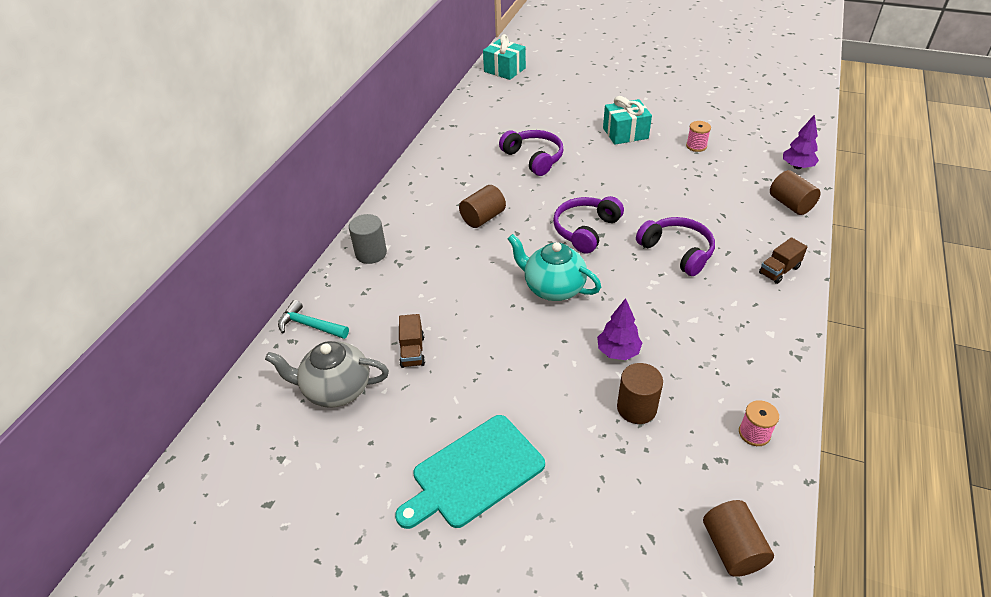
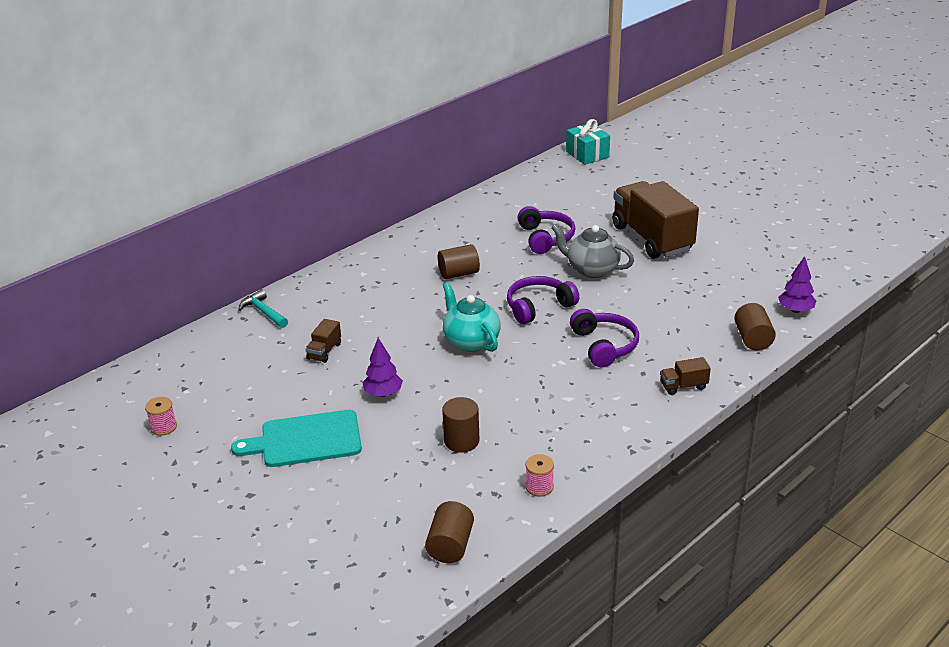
camera: 25 degrees right, 10 degrees down
grey teapot [265,341,389,408] -> grey teapot moved to [552,224,634,278]
grey cylinder [349,214,387,264] -> none
purple tree [597,298,642,360] -> purple tree moved to [362,338,403,397]
turquoise gift [603,96,652,145] -> brown truck [612,181,699,259]
pink spool [686,121,711,152] -> pink spool moved to [145,397,177,436]

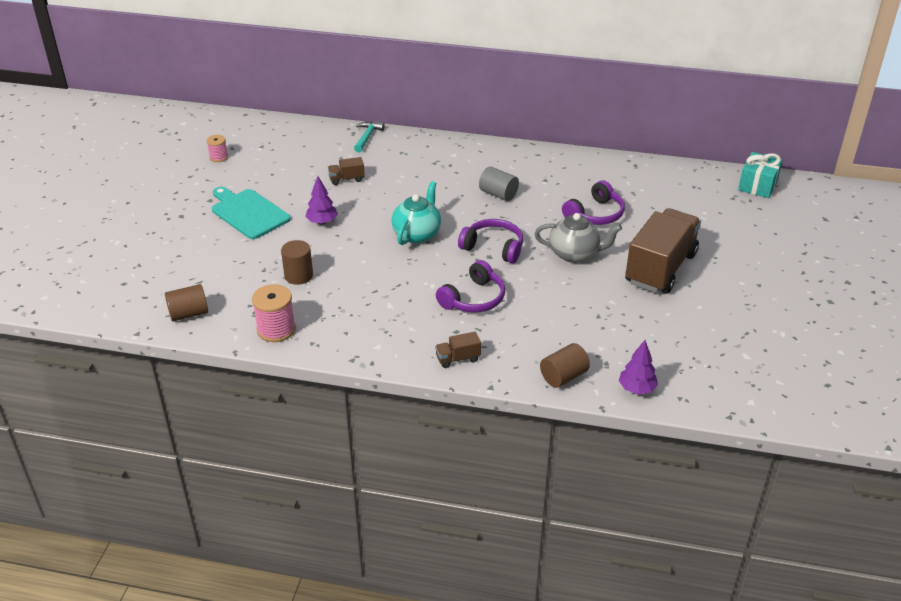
camera: 55 degrees right, 5 degrees up
brown cylinder [438,244,480,279] -> grey cylinder [479,167,519,201]
pink spool [525,454,554,497] -> pink spool [252,284,296,342], size x1.69
grey teapot [552,224,634,278] -> grey teapot turned 105 degrees clockwise [535,213,622,263]
brown truck [660,357,711,395] -> brown truck turned 60 degrees counterclockwise [435,332,481,368]

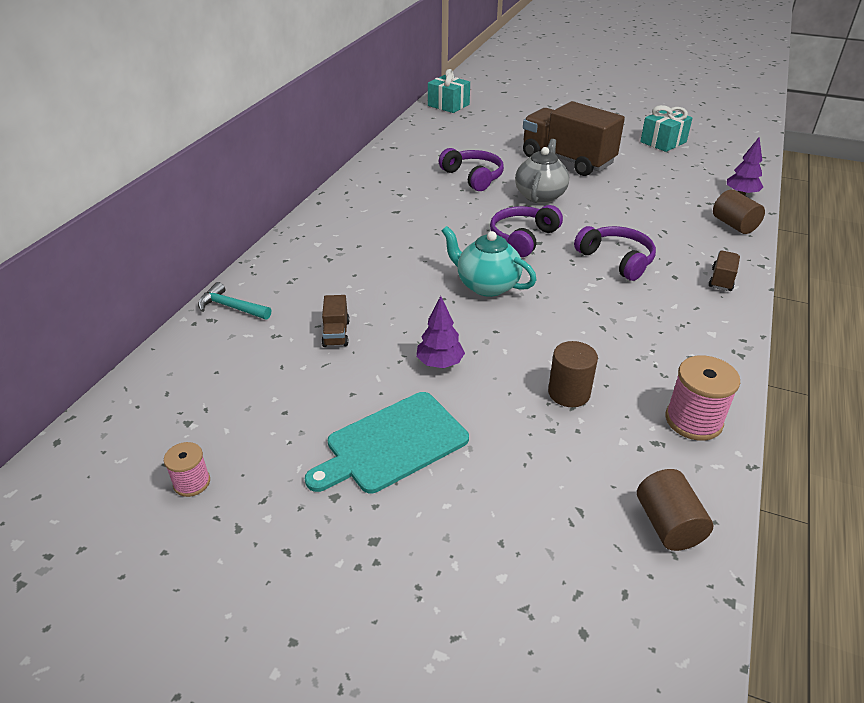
camera: 80 degrees left, 0 degrees up
brown truck [435,332,481,368] -> brown truck turned 150 degrees counterclockwise [709,251,740,291]
grey cylinder [479,167,519,201] -> none
none -> turquoise gift [640,105,692,152]

